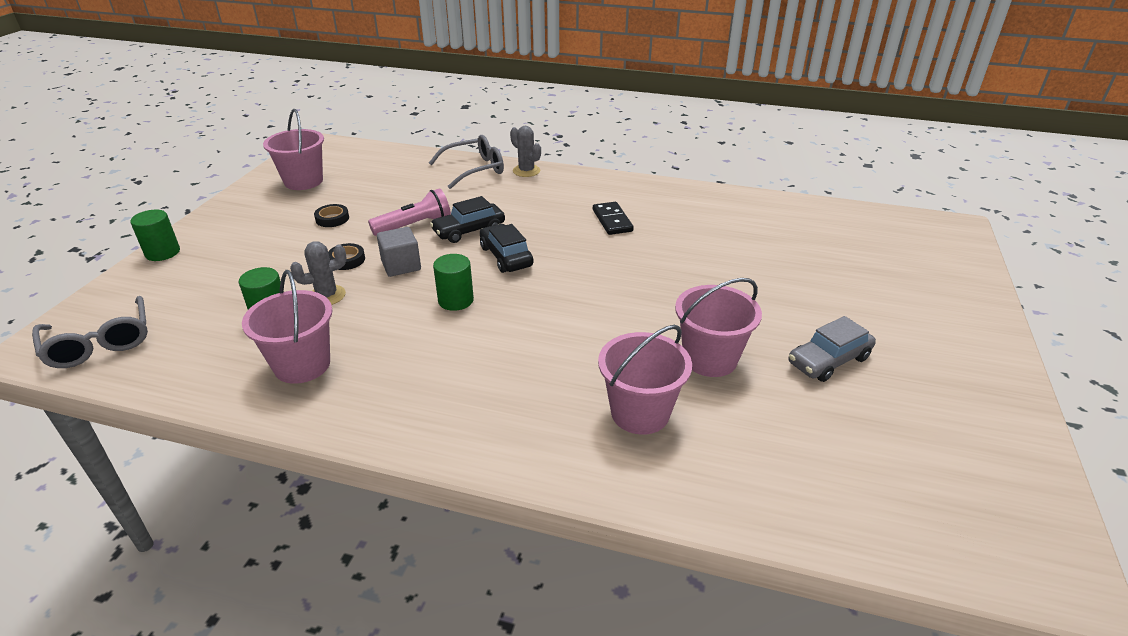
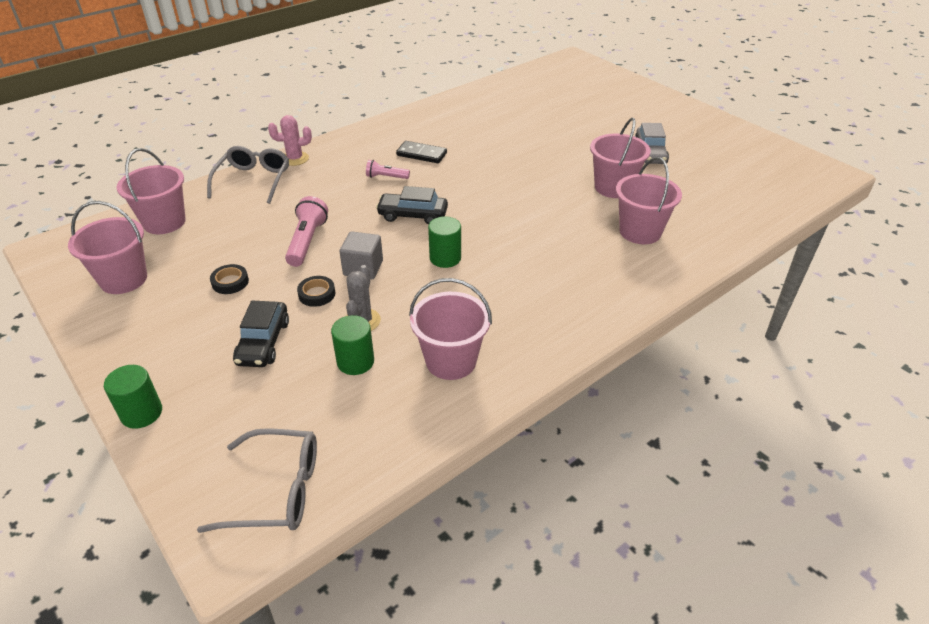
camera: 55 degrees left, 5 degrees up
black car [430,196,505,243] -> black car moved to [233,301,289,367]
grey cactus [510,126,541,177] -> pink cactus [268,115,312,166]
none -> pink bucket [117,148,186,234]
none -> pink flashlight [366,160,410,179]

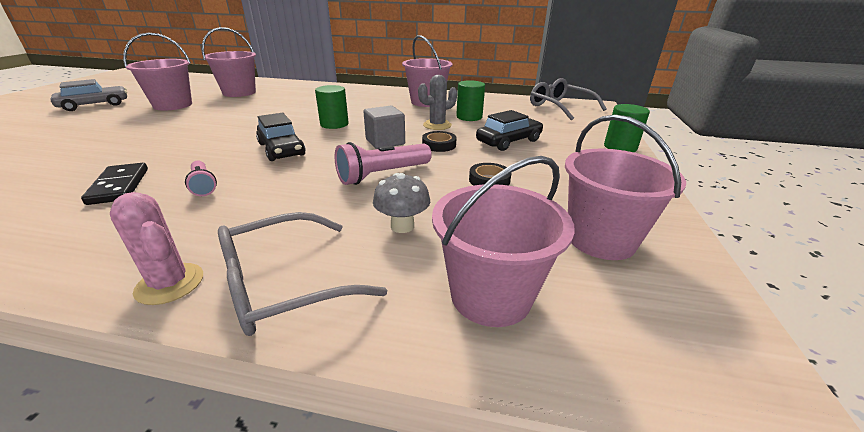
camera: 130 degrees left, 10 degrees down
none -> grey mushroom [373,173,430,233]

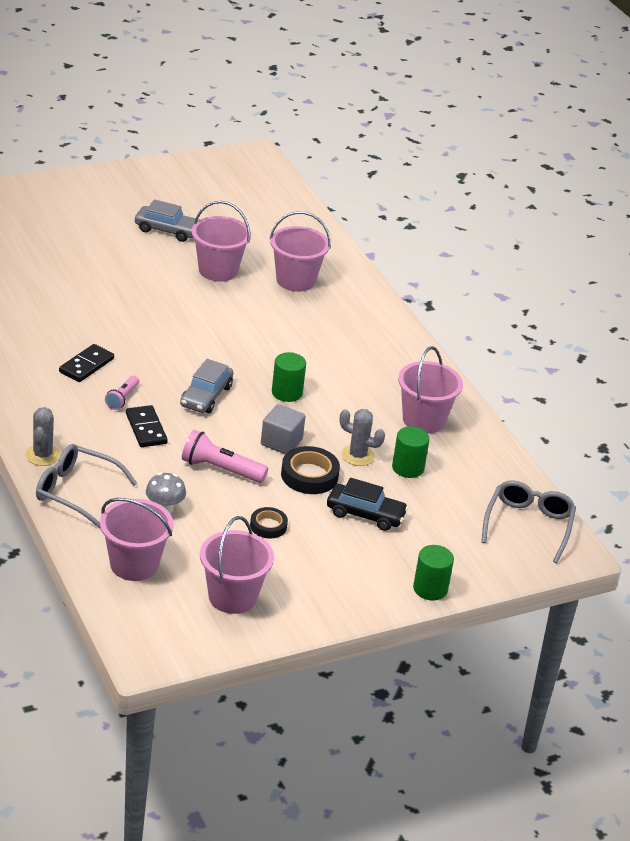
camera: 50 degrees right, 5 degrees up
pink cactus [110,192,203,305] -> grey cactus [26,407,60,466]
black car [256,113,306,161] -> grey car [180,359,233,413]
black tape [422,131,457,152] -> black tape [281,446,340,494], size x1.62
none -> black domino [126,405,168,447]

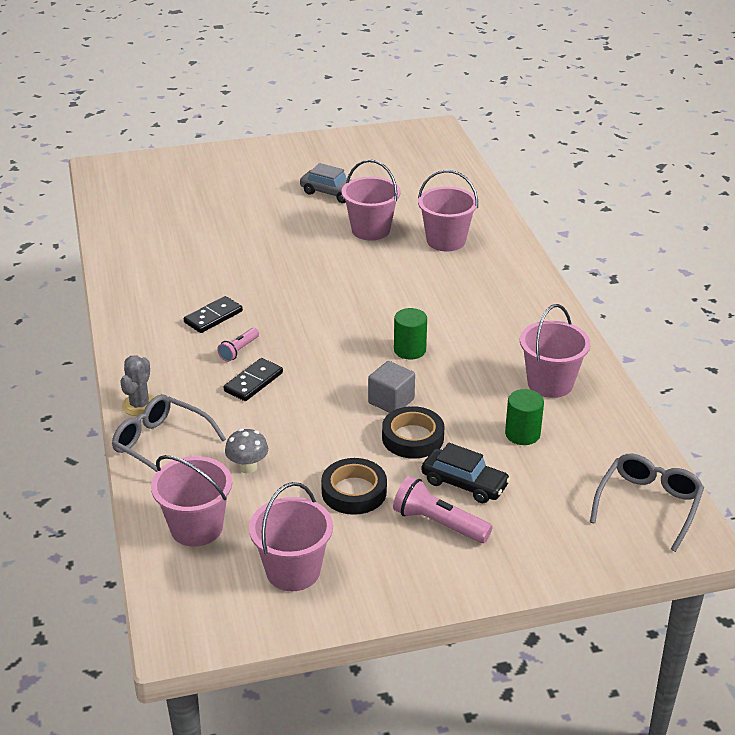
camera: 15 degrees right, 0 degrees up
black domino [126,405,168,447] -> black domino turned 45 degrees clockwise [224,358,283,401]
grey car [180,359,233,413] -> none
pink flashlight [182,430,268,483] -> pink flashlight moved to [393,476,493,543]
black tape [250,507,288,538] -> black tape [321,458,387,515], size x1.62
grey cactus [339,409,385,466] -> none
green cylinder [413,545,454,600] -> none

